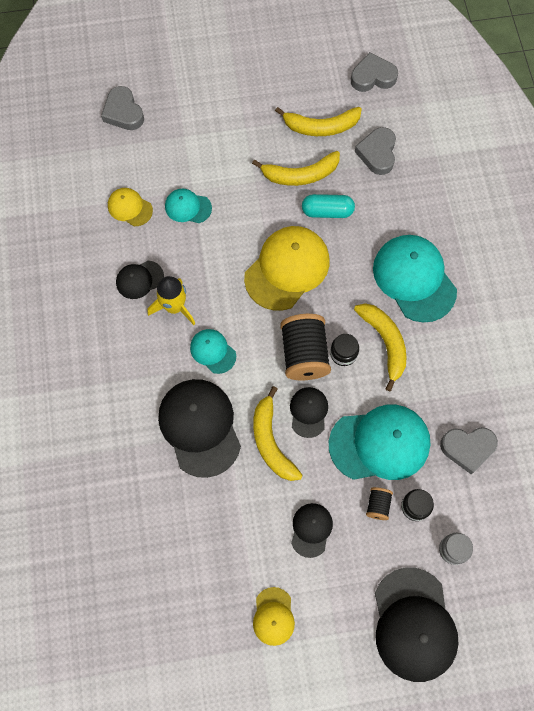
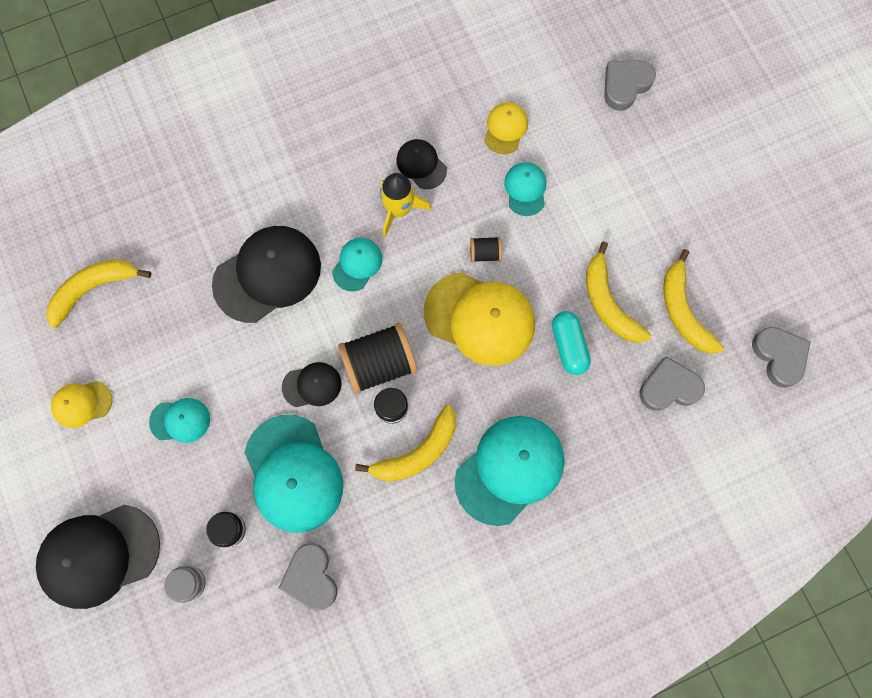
camera: 75 degrees right, 5 degrees up
yellow banana [253,386,303,481] -> yellow banana moved to [46,259,151,328]
black cap [291,503,333,558] -> turquoise cap [149,398,210,443]
black spool [366,487,393,520] -> black spool moved to [470,237,502,262]

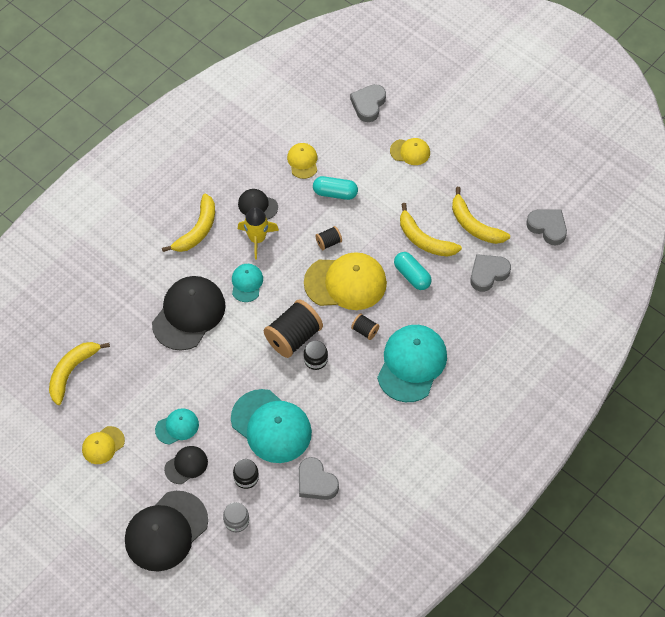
camera: 25 degrees left, 15 degrees down
black cap [282,362,342,407] -> black cap moved to [164,446,208,484]
yellow banana [355,405,456,482] -> yellow banana moved to [162,194,215,252]
turquoise cap [504,162,546,216] -> turquoise capsule [313,176,358,200]
none -> black spool [351,313,379,340]
none -> yellow cap [390,138,430,165]

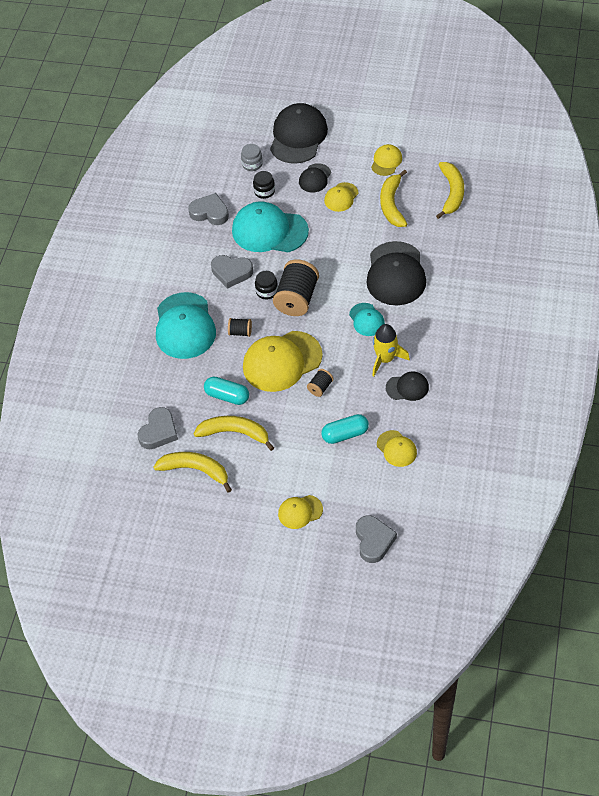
camera: 155 degrees right, 5 degrees down
turquoise cap [155,408,199,444] -> yellow cap [324,182,358,212]
yellow banana [162,194,215,252] -> yellow banana moved to [380,169,407,227]
grey heart [526,209,567,245] -> grey heart moved to [211,255,253,289]

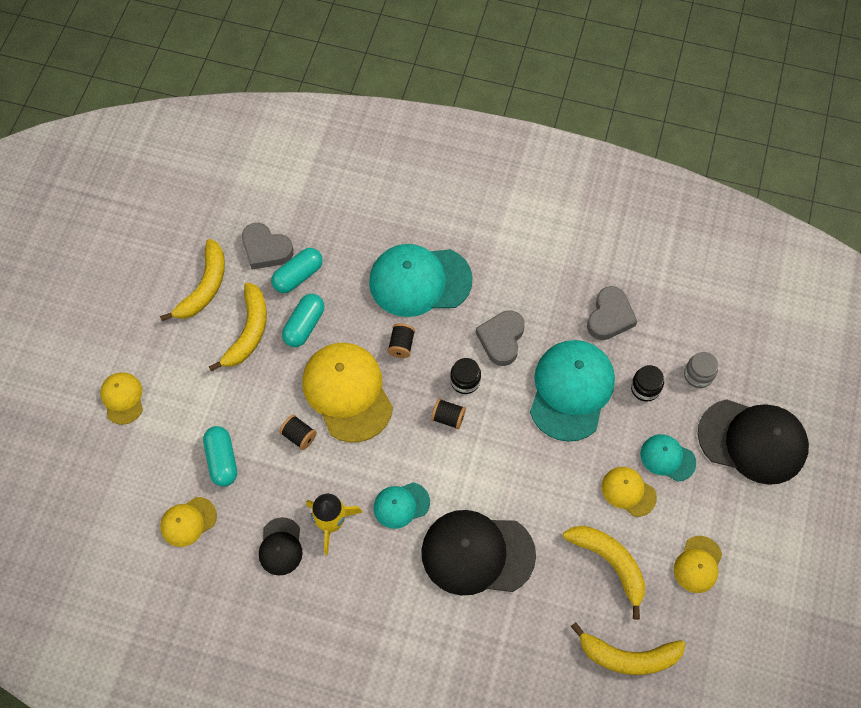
camera: 90 degrees right, 10 degrees up
black spool [273,259,319,316] -> black spool [431,398,466,429], size x0.48
black cap [299,163,331,192] -> turquoise cap [641,434,696,482]
grey heart [356,515,397,563] -> none
yellow cap [371,144,402,176] -> yellow cap turned 90 degrees clockwise [674,536,722,593]
yellow banana [380,169,407,227] -> yellow banana turned 45 degrees clockwise [563,526,645,620]
none -> turquoise capsule [271,248,323,293]

